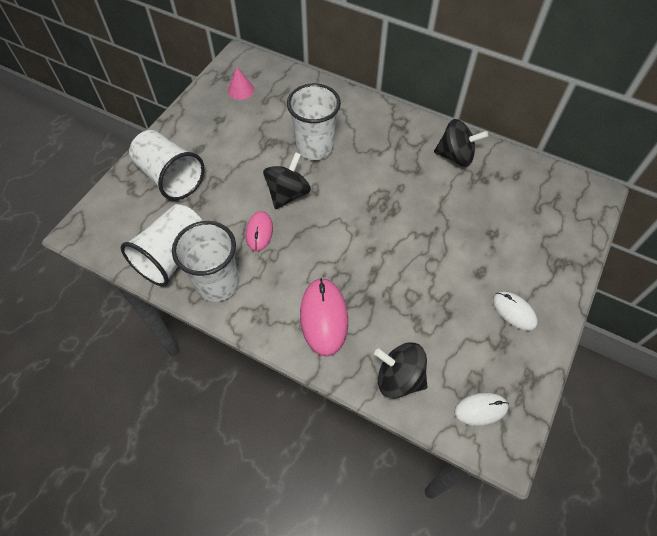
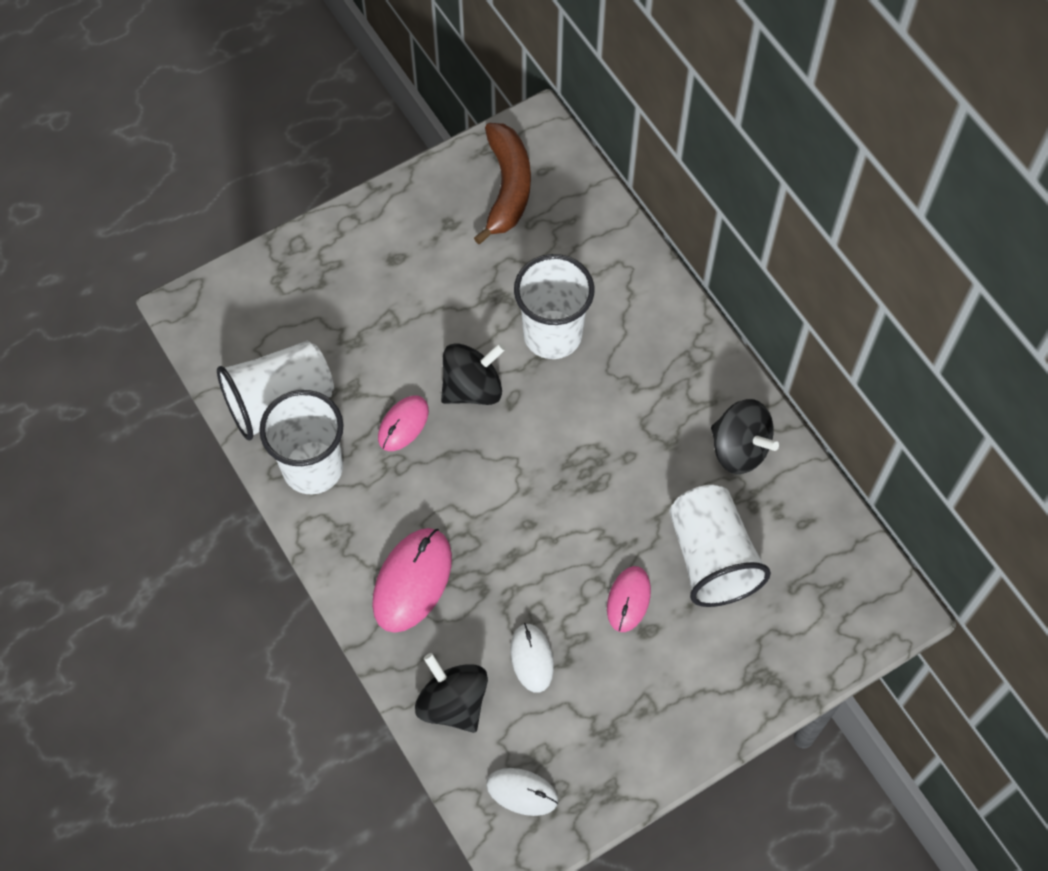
camera: 30 degrees right, 5 degrees up
white cup [129,130,205,200] -> white cup moved to [669,485,771,607]
pink cone [228,67,254,100] -> brown banana [474,123,531,244]
white mouse [493,291,538,331] -> white mouse moved to [510,623,554,693]
none -> pink mouse [607,566,651,632]

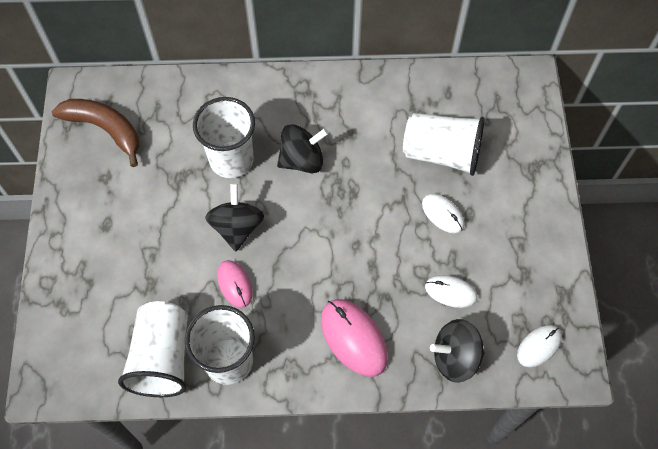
camera: 60 degrees left, 0 degrees up
pink mouse [607,566,651,632] -> white mouse [422,194,464,233]
black spinning top [711,399,779,474] -> black spinning top moved to [277,124,329,173]

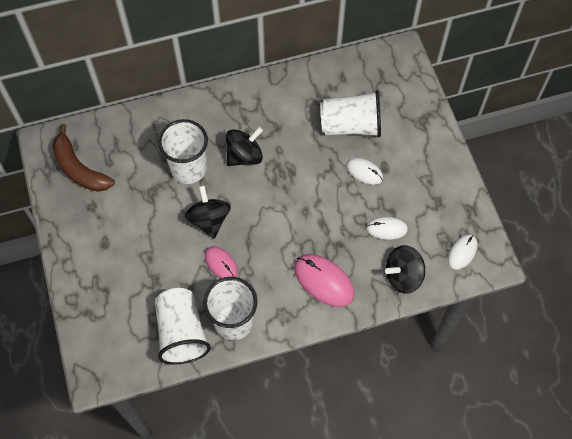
camera: 15 degrees left, 0 degrees up
brown banana [52,99,140,167] -> brown banana turned 150 degrees counterclockwise [52,124,115,192]

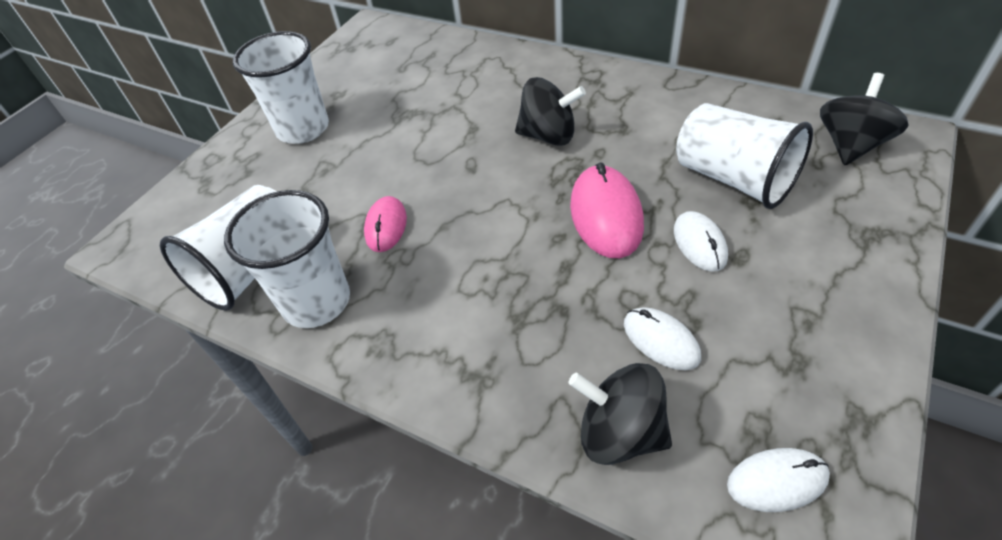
camera: 50 degrees right, 15 degrees down
brown banana [52,124,115,192] -> none
white cup [158,119,208,184] -> white cup moved to [233,31,329,144]
black spinning top [185,185,231,238] -> black spinning top moved to [820,73,908,165]
pink mouse [294,254,354,307] -> pink mouse moved to [570,162,644,258]

